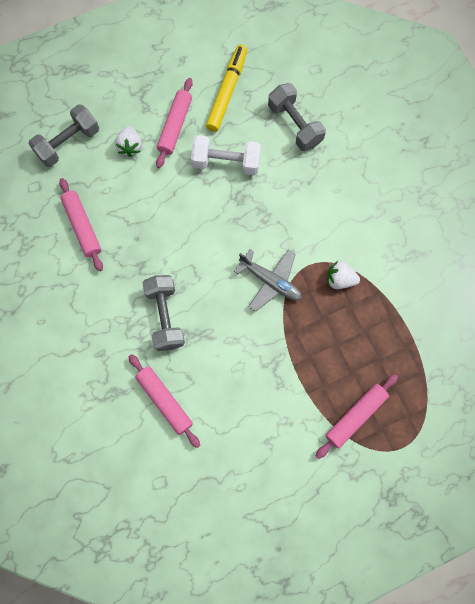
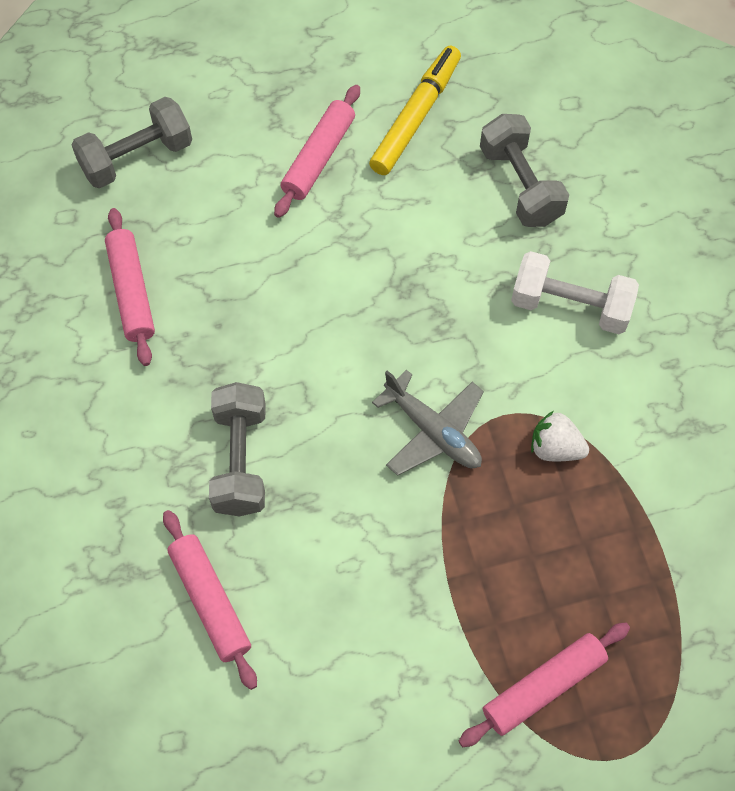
camera: 10 degrees right, 10 degrees down
white strawberry [115,126,142,157] -> none
white dumbbell [191,135,261,175] -> white dumbbell moved to [511,251,639,334]

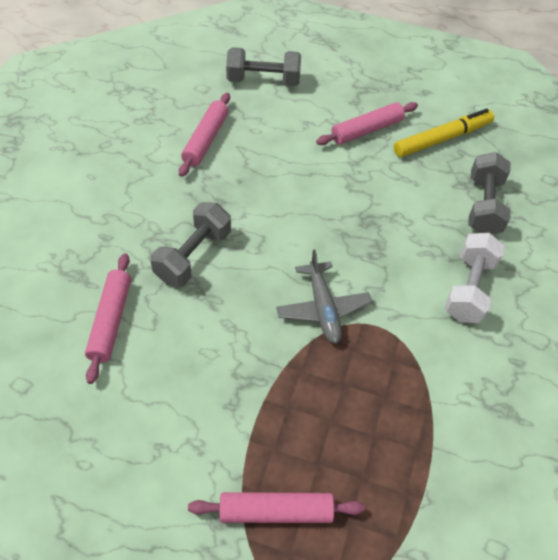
camera: 30 degrees right, 10 degrees down
white dumbbell [511,251,639,334] -> white dumbbell turned 60 degrees clockwise [444,233,505,323]
white strawberry [531,411,589,461] -> none

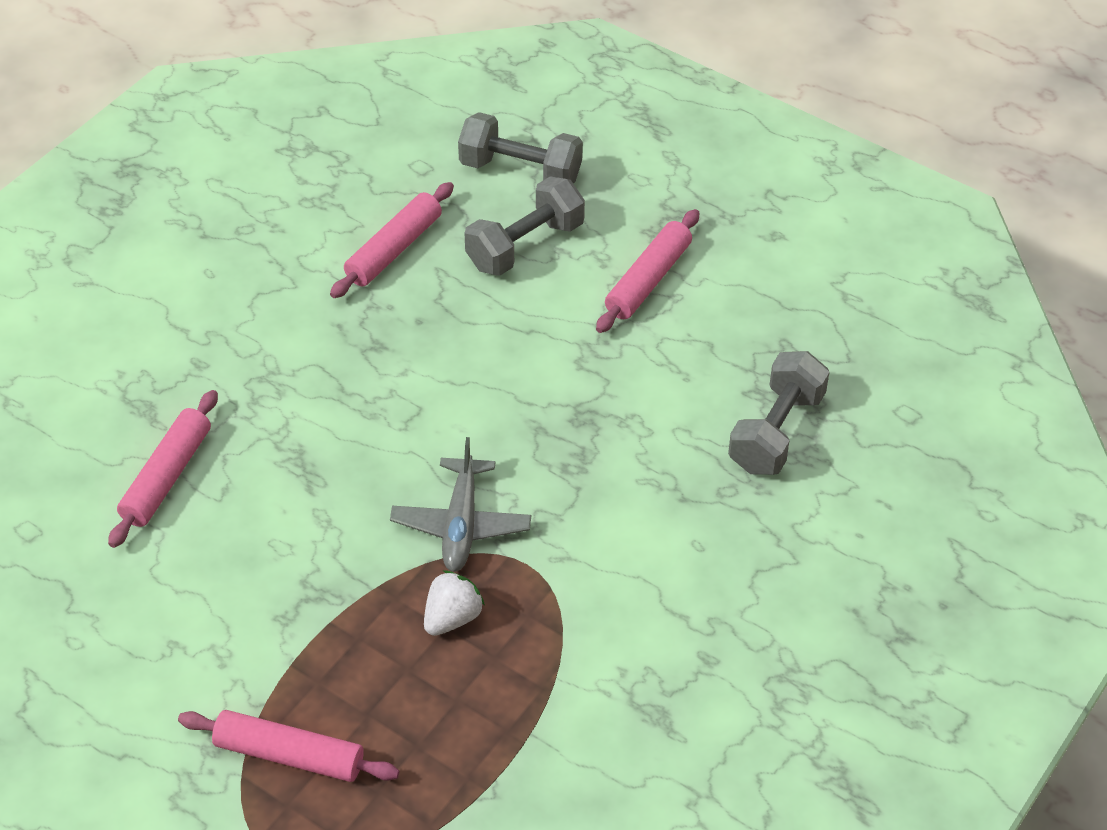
camera: 20 degrees right, 5 degrees down
grey dumbbell [151,202,231,287] -> grey dumbbell moved to [465,176,585,276]
pink rolling pin [316,102,418,145] -> pink rolling pin turned 45 degrees counterclockwise [596,209,699,333]
yellow marker [394,109,494,157] -> none
white dumbbell [444,233,505,323] -> none
none -> white strawberry [424,570,485,636]

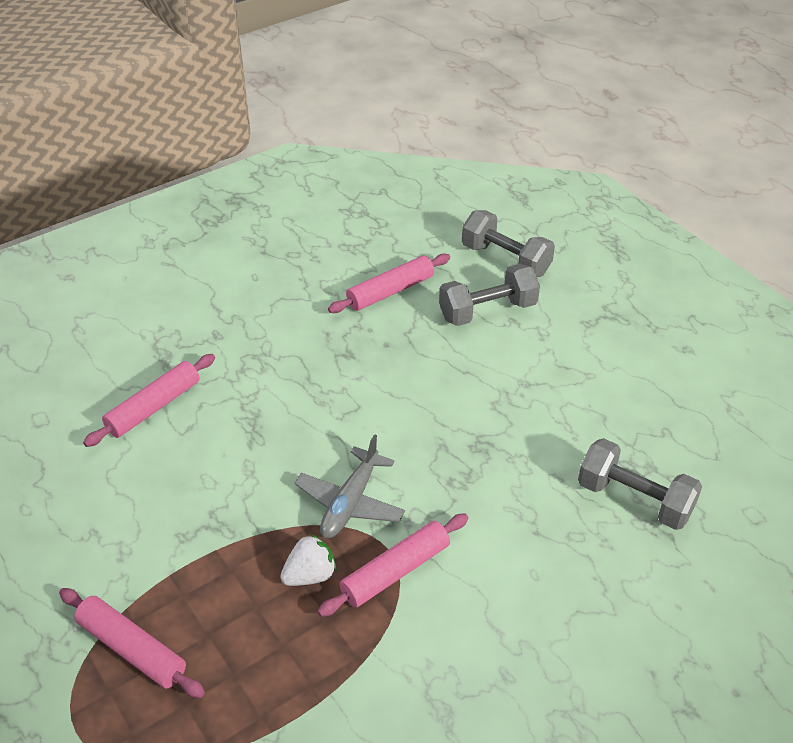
camera: 20 degrees right, 5 degrees down
pink rolling pin [596,209,699,333] -> pink rolling pin moved to [317,513,468,617]
grey dumbbell [728,351,829,475] -> grey dumbbell turned 75 degrees clockwise [578,438,702,530]

